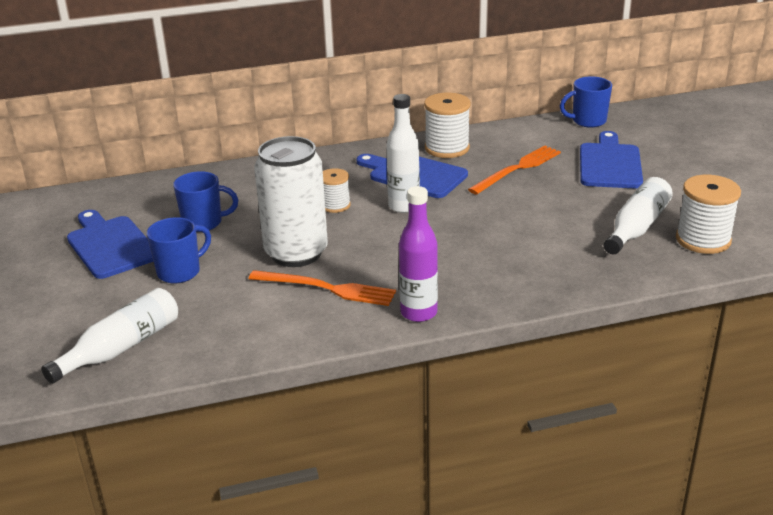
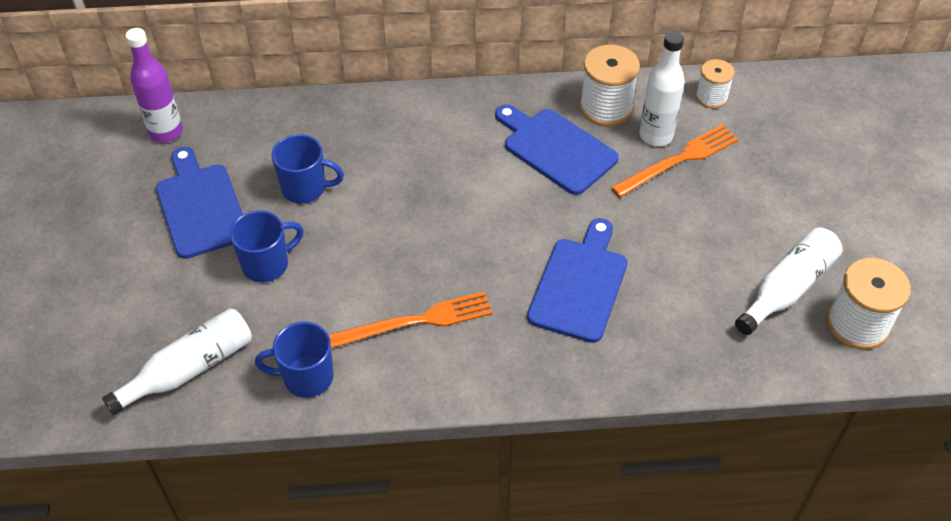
camera: 10 degrees right, 20 degrees up
orange fork [249,270,396,306] -> orange fork turned 45 degrees counterclockwise [329,291,493,349]
white can [254,136,328,267] -> none
white spool [323,168,351,213] -> white spool moved to [696,59,735,109]
white bottle [386,94,420,213] -> white bottle moved to [639,31,685,146]
purple bottle [399,186,438,322] -> purple bottle moved to [126,28,183,143]
blue mug [560,76,612,128] -> blue mug moved to [255,322,334,398]
blue cutting board [580,131,643,188] -> blue cutting board moved to [527,218,628,343]

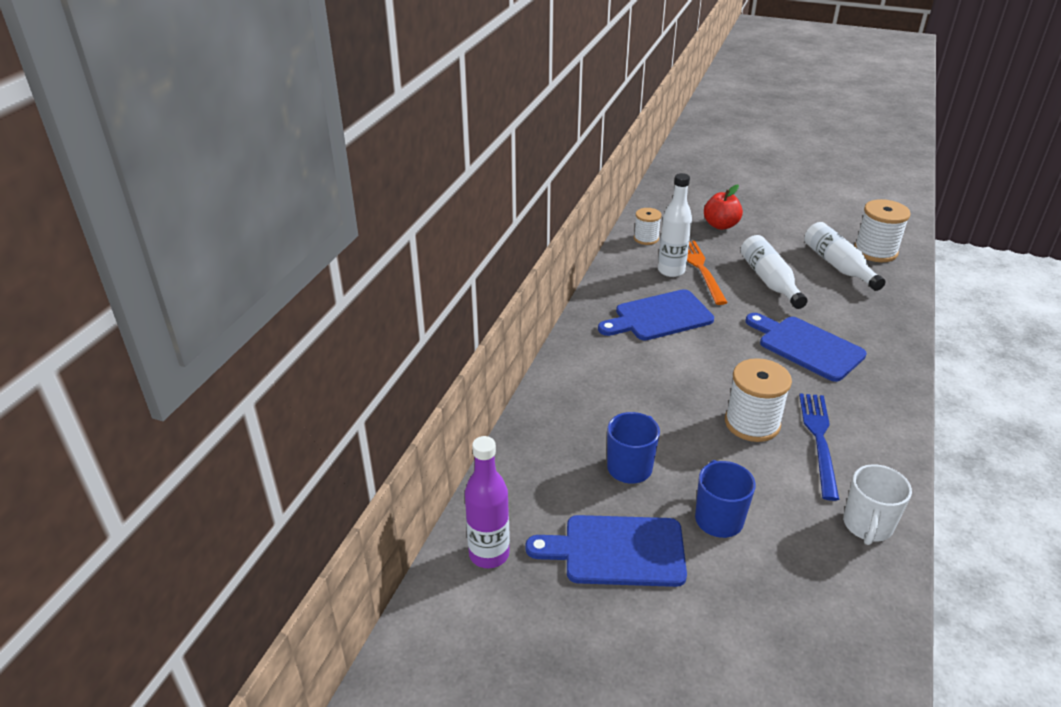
camera: 65 degrees left, 15 degrees down
white bottle [102,308,252,415] -> white bottle moved to [741,235,808,309]
blue mug [255,322,334,398] -> white mug [843,464,912,545]
orange fork [329,291,493,349] -> blue fork [799,393,839,501]
white spool [579,44,640,126] -> white spool moved to [725,358,792,442]
none -> red apple [704,185,743,230]

